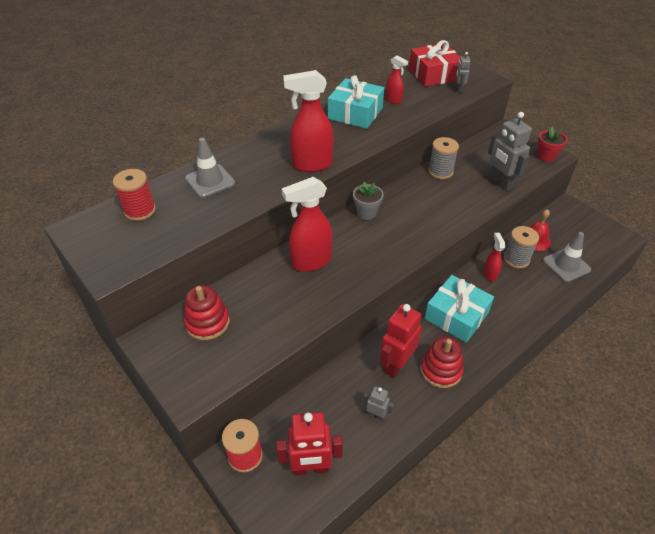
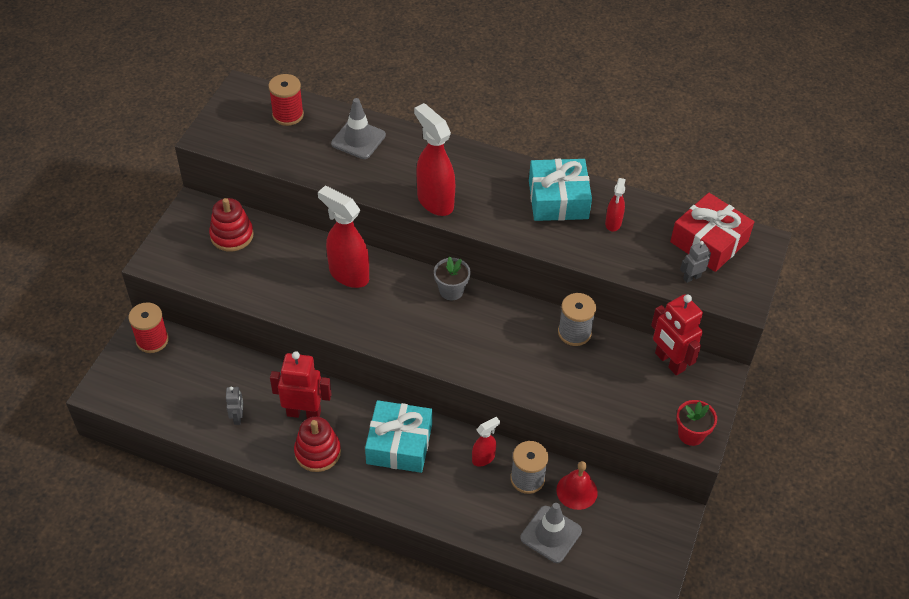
camera: 60 degrees right, 5 degrees up
red robot [276,412,343,475] -> red robot moved to [651,294,703,375]
grey robot [488,112,532,191] -> none

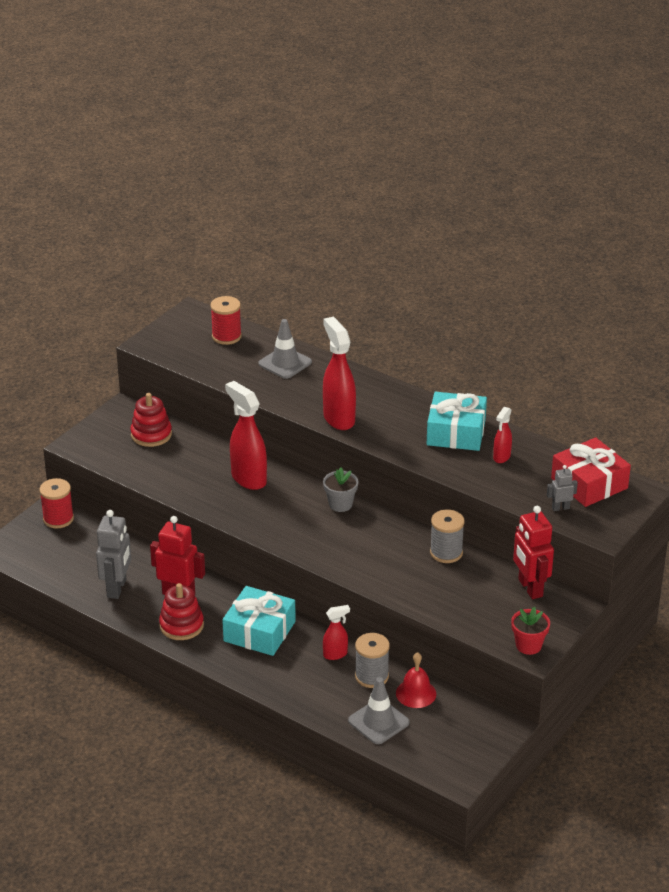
camera: 15 degrees right, 15 degrees down
grey robot [226,387,243,425] -> grey robot [96,510,131,599], size x1.93

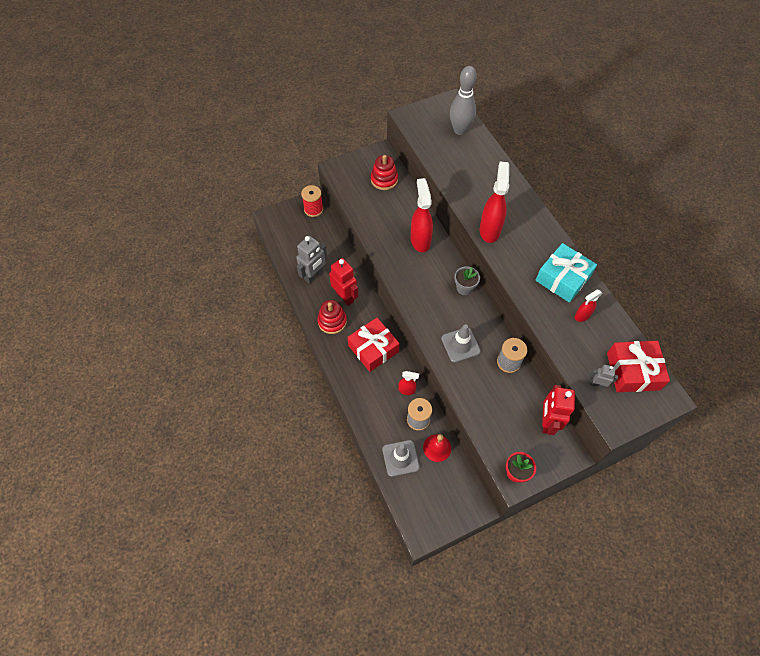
camera: 30 degrees right, 25 degrees up
red spool [210,296,242,345] -> grey bowling pin [450,66,477,135]
turquoise gift [222,586,296,656] -> red gift [347,318,399,372]
grey traffic cone [258,319,312,379] -> grey traffic cone moved to [441,324,481,363]

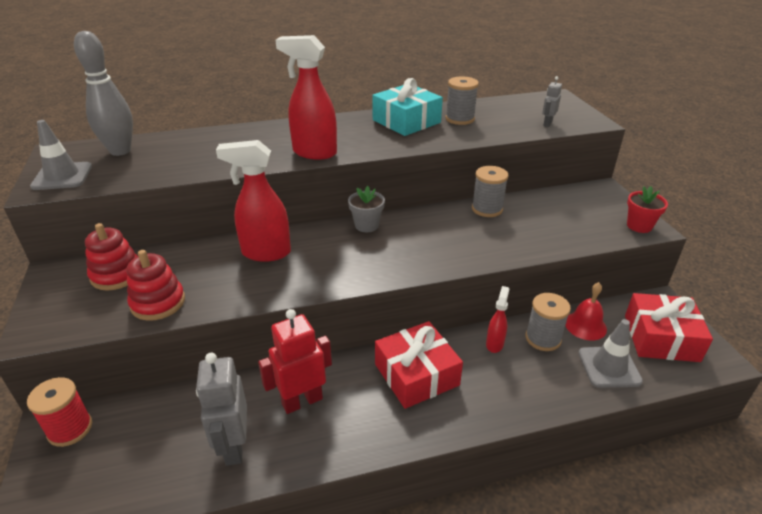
camera: 80 degrees left, 25 degrees down
grey robot [296,236,327,284] -> grey robot turned 150 degrees counterclockwise [196,353,247,466]
red stacking toy [317,300,347,334] -> red stacking toy moved to [127,250,185,321]
grey traffic cone [441,324,481,363] -> grey traffic cone moved to [30,120,92,190]
red robot [542,385,575,435] -> none
red spray bottle [575,290,602,322] -> grey spool [446,76,479,125]
red gift [607,341,670,392] -> red gift moved to [625,293,713,362]

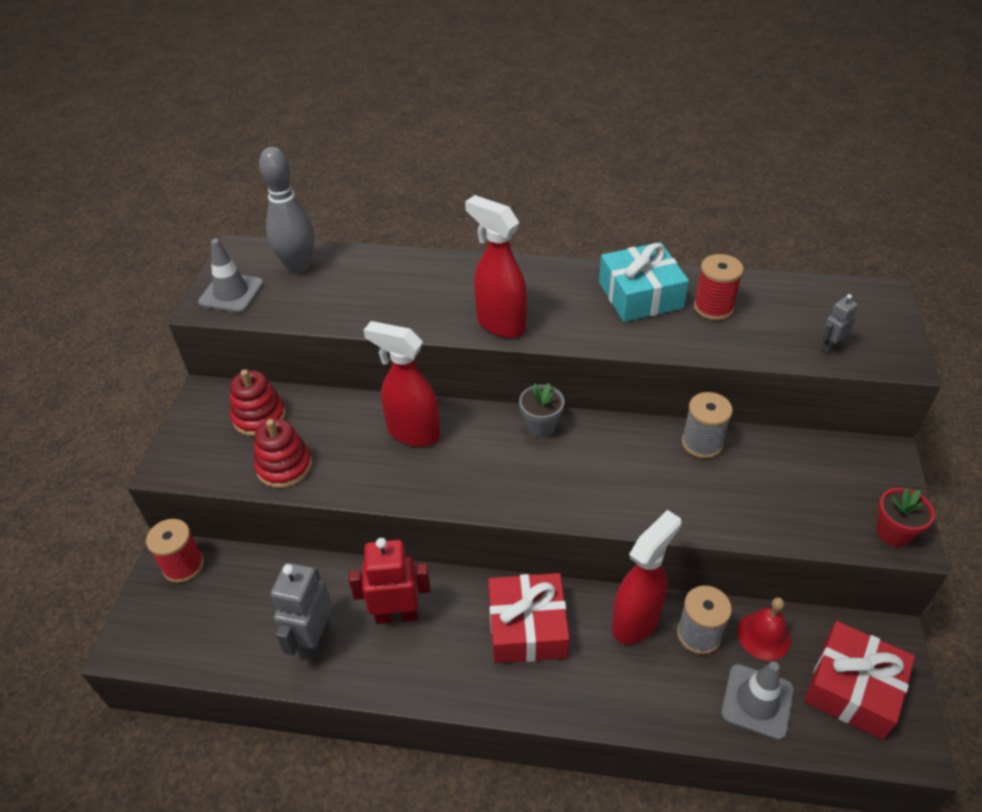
camera: 25 degrees right, 10 degrees up
grey spool [446,76,479,125] -> red spool [694,254,744,320]
red spray bottle [486,286,509,353] -> red spray bottle [612,510,681,644], size x1.88

